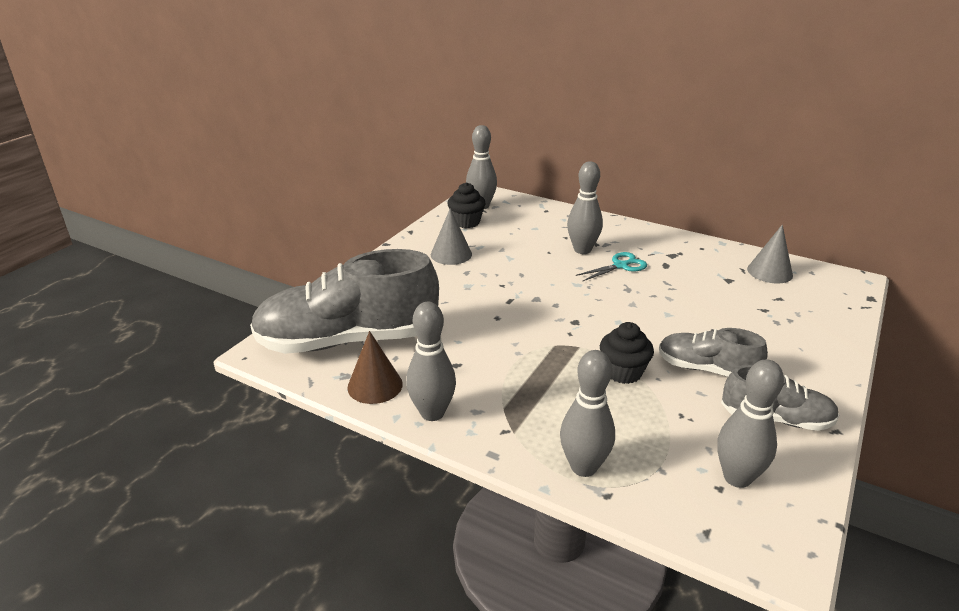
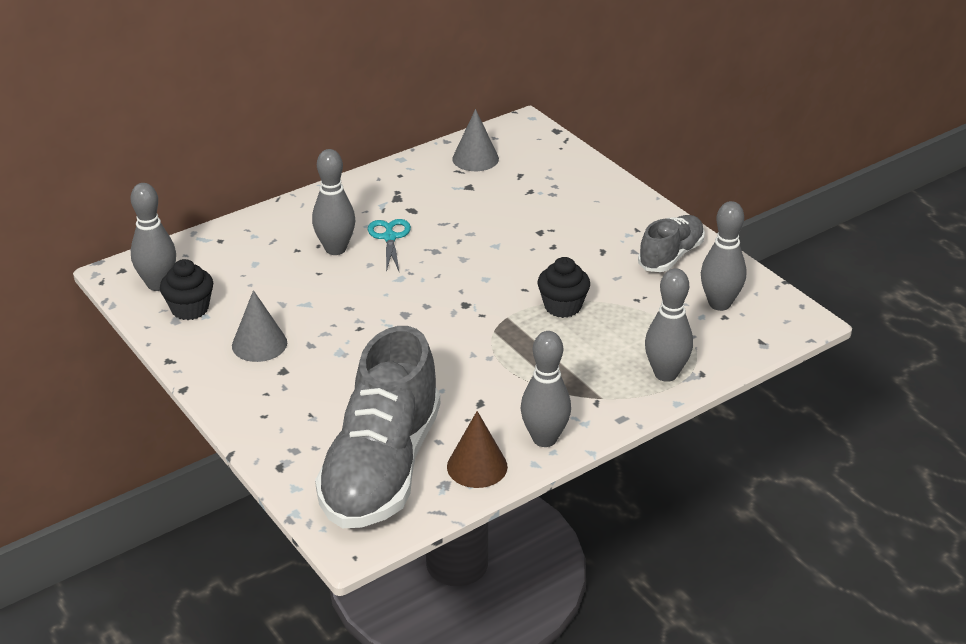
camera: 65 degrees left, 5 degrees up
grey shoe [659,328,768,377] -> none

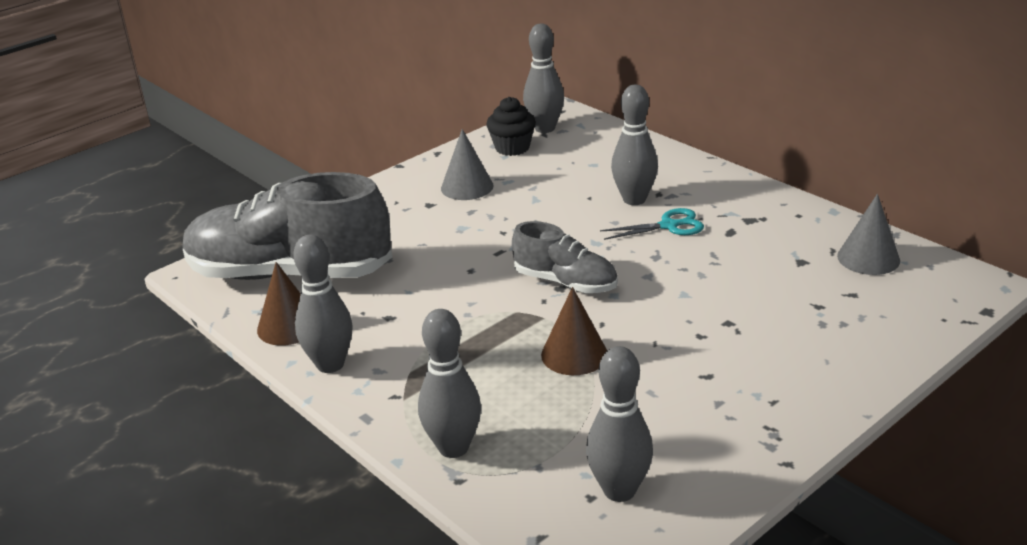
camera: 85 degrees right, 5 degrees down
black cupcake [537,257,590,318] -> brown cone [541,287,607,375]
grey shoe [638,215,705,272] -> grey shoe moved to [512,221,618,293]

